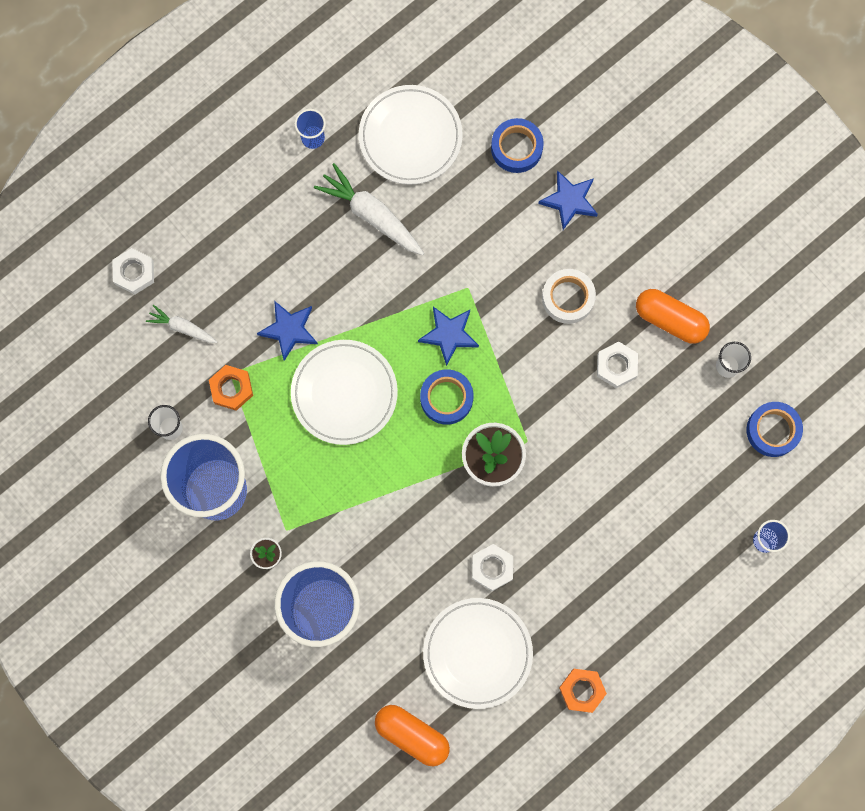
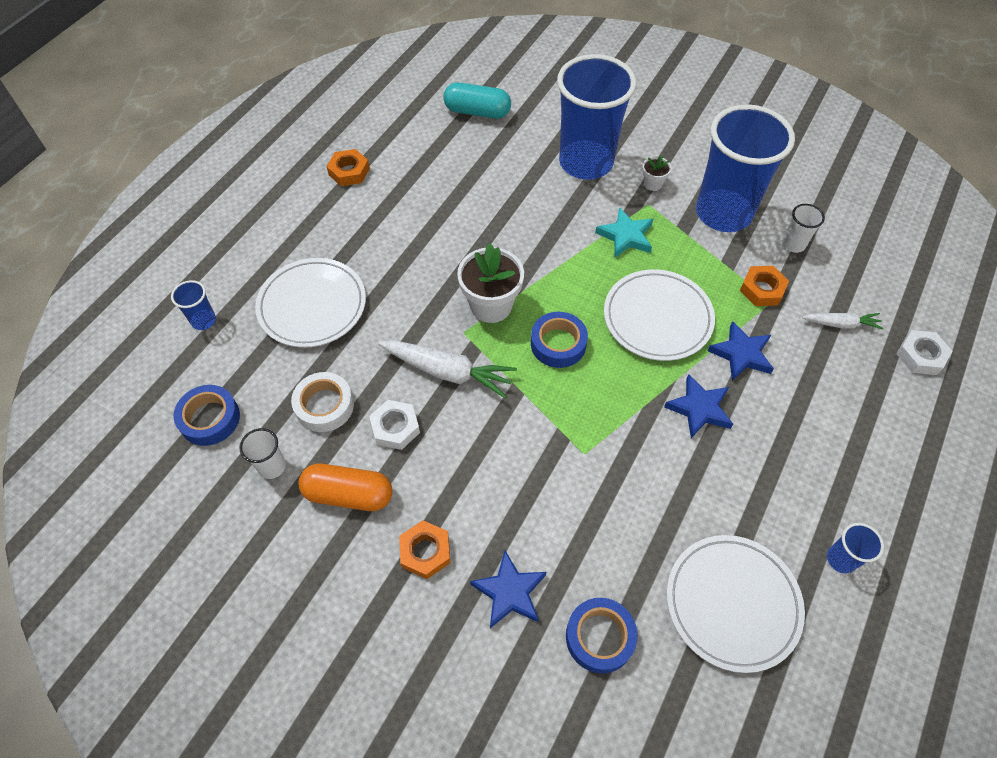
camera: 160 degrees right, 20 degrees down
white carrot [314,163,424,255] -> white carrot moved to [378,340,517,398]
orange capsule [375,705,450,767] -> turquoise capsule [443,82,511,119]
blue star [418,307,479,366] -> blue star moved to [664,374,733,438]
white plate [423,598,533,709] -> white plate moved to [255,258,366,348]
white nut [472,544,513,591] -> none
white tape [542,269,596,324] -> white tape moved to [291,372,354,432]
none -> orange nut [399,520,450,579]
none -> turquoise star [595,207,653,258]

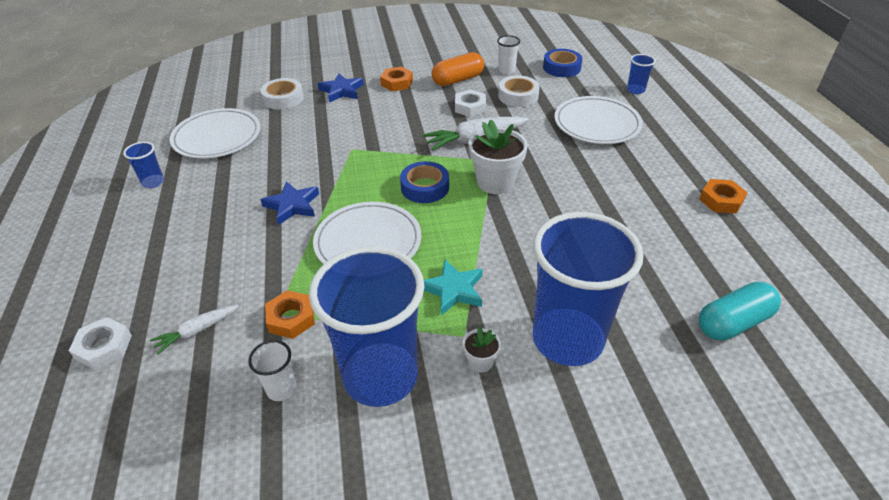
camera: 140 degrees right, 15 degrees down
blue tape [566,598,637,674] -> white tape [261,78,304,110]
blue star [707,321,774,381] -> none

